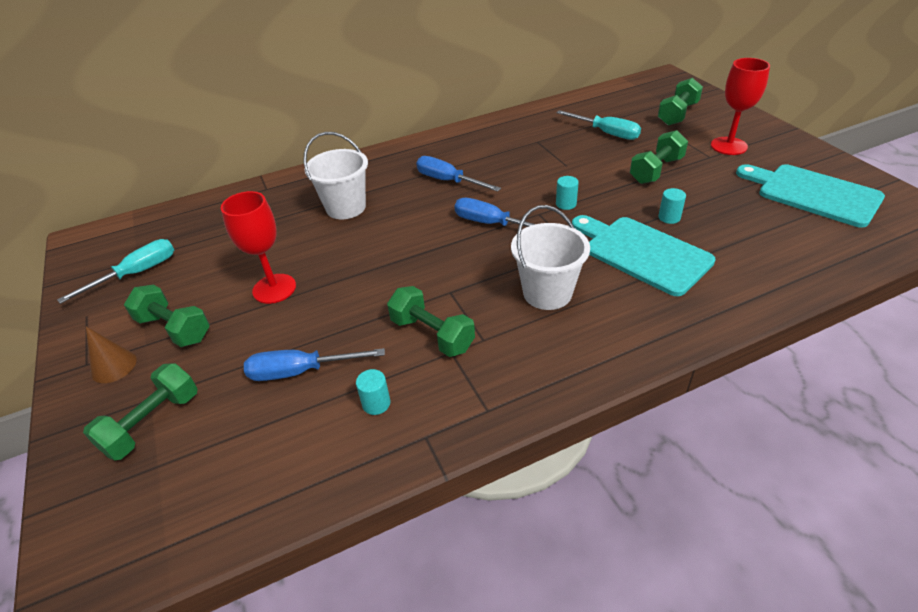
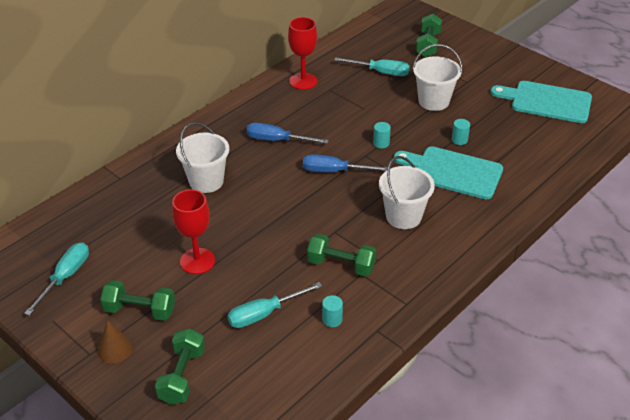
camera: 25 degrees left, 0 degrees up
blue screwdriver [244,348,385,381] -> turquoise screwdriver [227,282,322,328]
green dumbbell [630,130,688,184] -> white bucket [413,44,462,111]
red goblet [711,58,770,155] -> red goblet moved to [288,17,317,90]

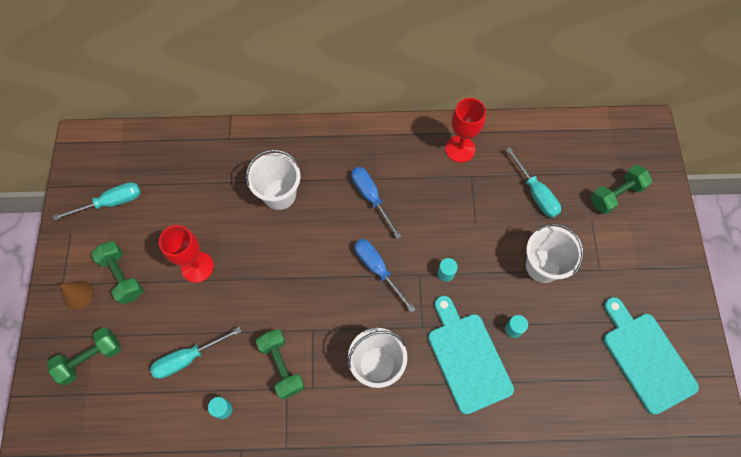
camera: 45 degrees right, 25 degrees up
turquoise screwdriver [227,282,322,328] -> turquoise screwdriver turned 45 degrees counterclockwise [150,327,242,379]

